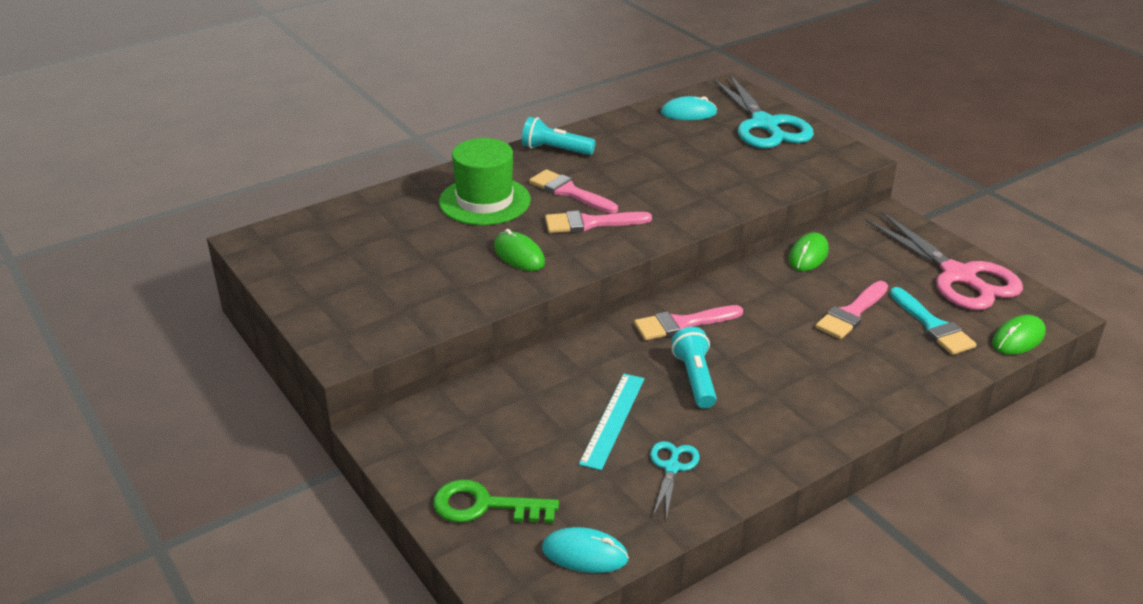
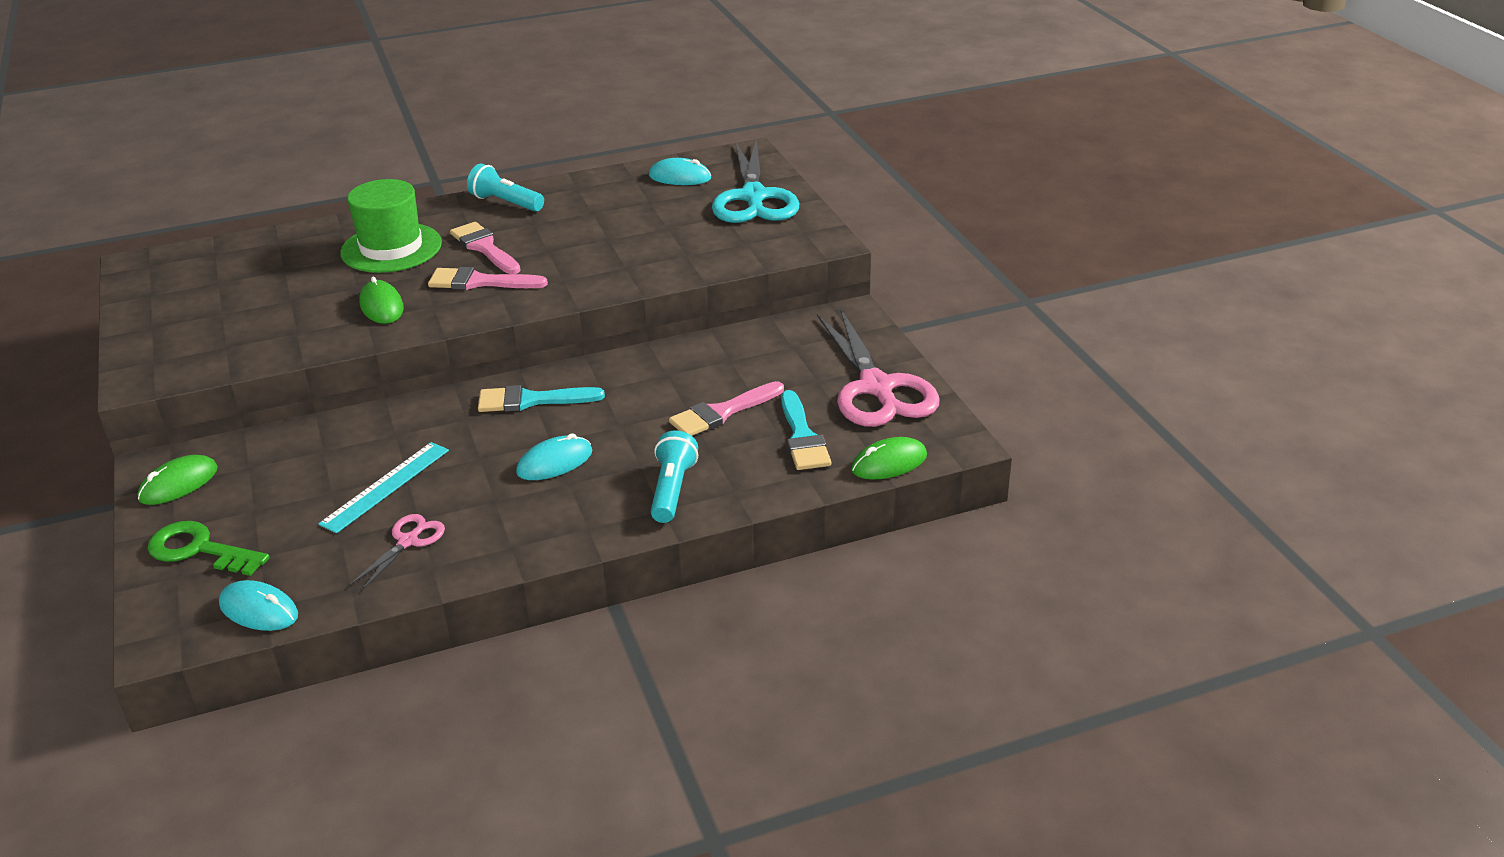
camera: 15 degrees right, 0 degrees up
pink brush [634,305,743,340] -> turquoise brush [478,385,605,412]
turquoise scissors [650,441,700,519] -> pink scissors [350,514,445,590]
turquoise flashlight [671,327,717,408] -> turquoise flashlight moved to [651,431,698,523]
green mouse [789,232,829,271] -> green mouse moved to [137,455,218,505]
none -> turquoise mouse [516,433,592,480]

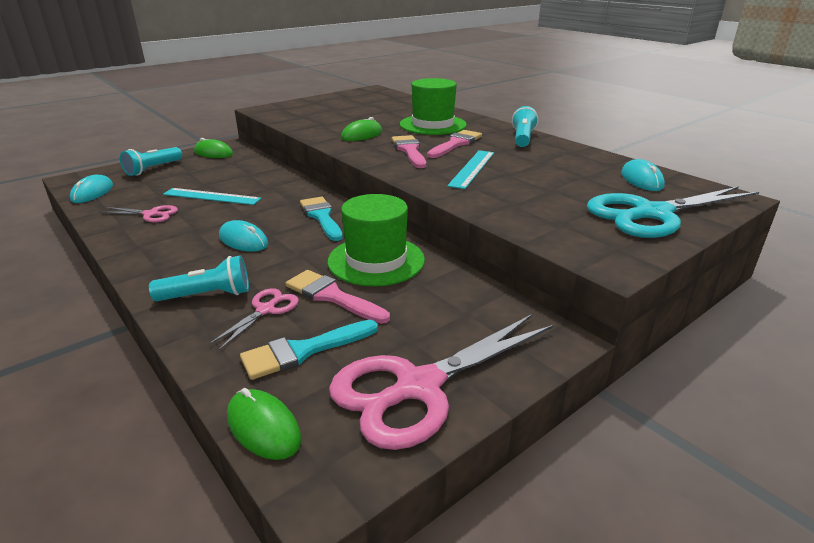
camera: 70 degrees right, 5 degrees down
green key [147,521,270,576] -> turquoise flashlight [120,147,182,176]
none -> pink scissors [208,288,299,350]
none -> green hat [328,194,425,286]
none -> turquoise ruler [447,150,494,189]

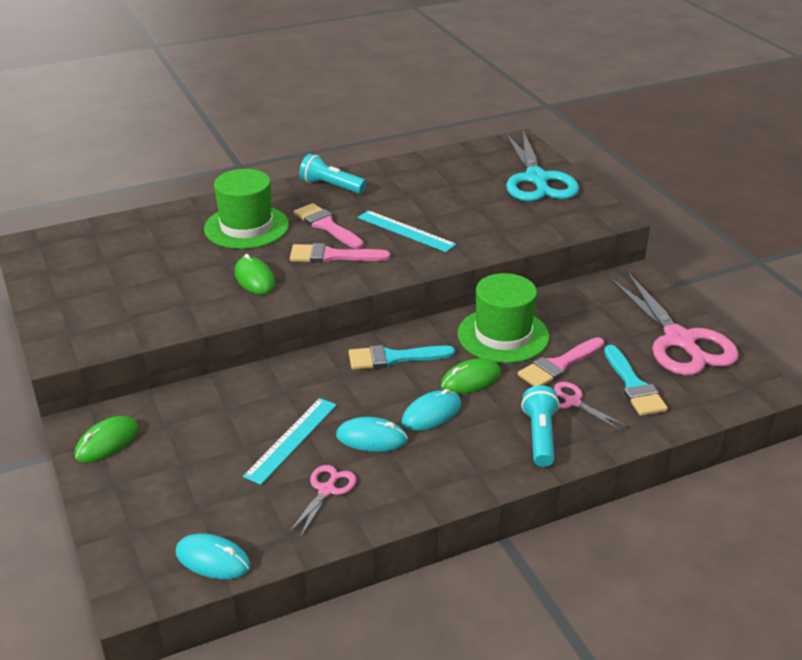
camera: 75 degrees left, 5 degrees up
turquoise flashlight [120,147,182,176] -> none
green mouse [227,388,301,460] -> green mouse moved to [441,358,501,394]
turquoise mouse [621,159,665,191] -> turquoise mouse moved to [336,417,408,452]

